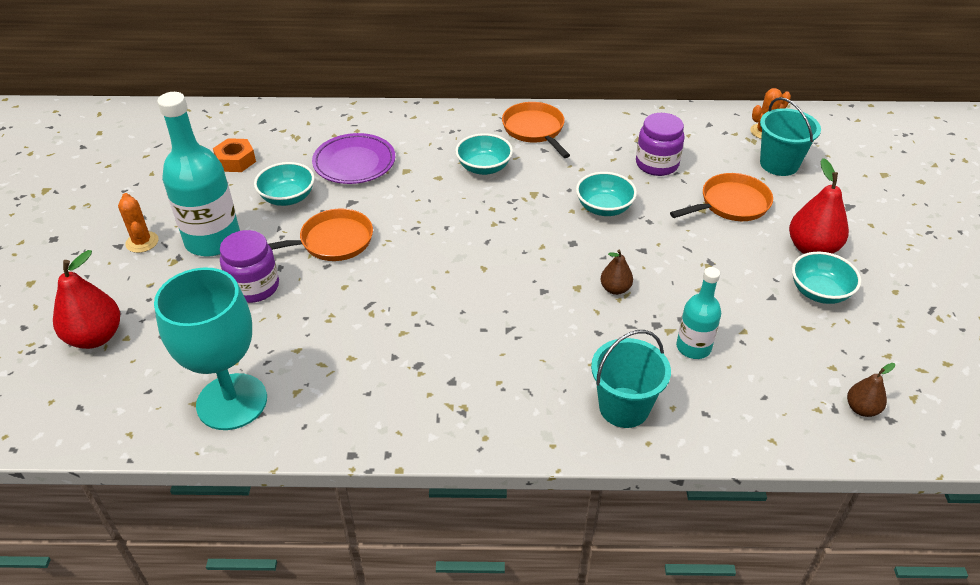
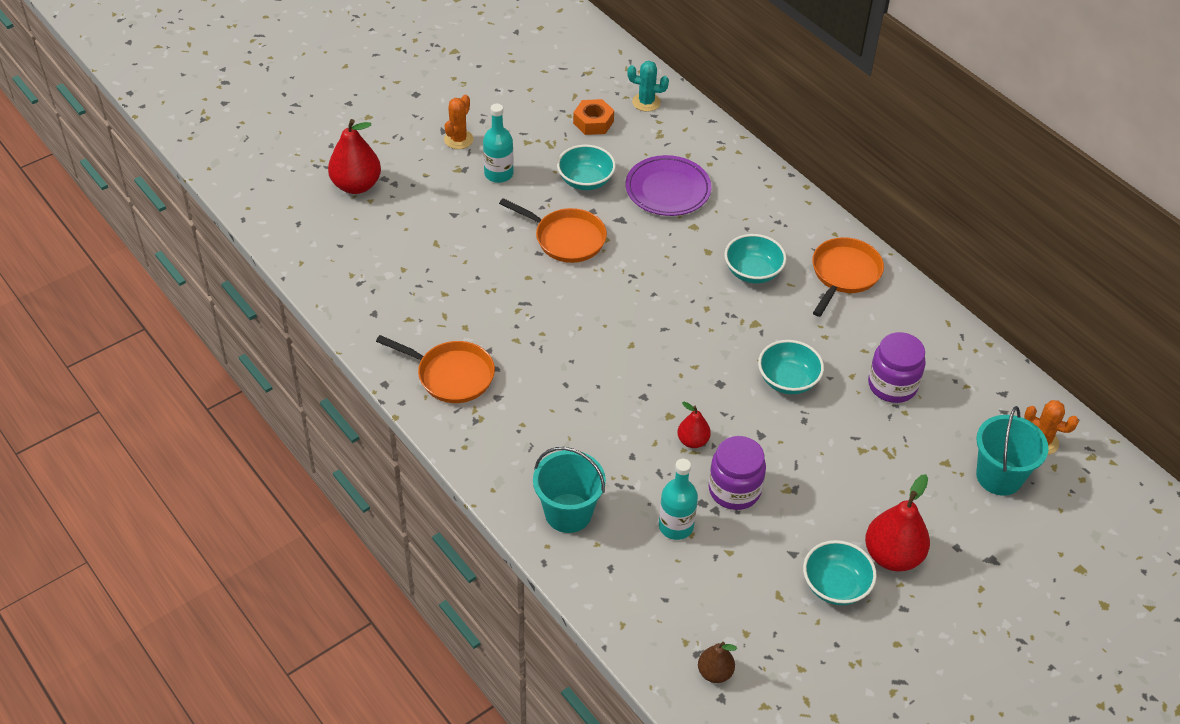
camera: 50 degrees right, 5 degrees up
turquoise goblet [154,268,267,430] -> none
turquoise bottle [157,92,240,256] -> turquoise bottle [483,104,513,183], size x0.56
purple jar [220,230,279,303] -> purple jar moved to [709,436,766,510]
brown pear [600,250,633,295] -> red pear [677,402,711,448]
orange pan [670,173,773,221] -> orange pan moved to [376,335,495,403]
none -> turquoise cactus [627,61,669,112]

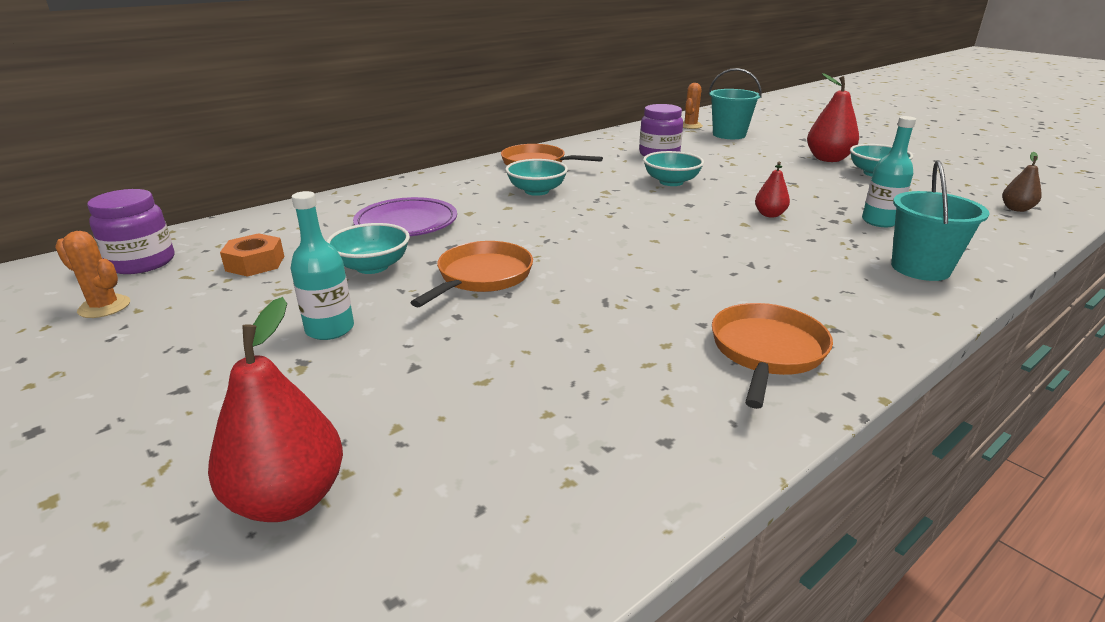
camera: 90 degrees left, 20 degrees down
orange cactus [444,95,474,149] -> orange cactus moved to [55,231,130,318]
turquoise cactus [627,61,669,112] -> none
purple jar [709,436,766,510] -> purple jar moved to [87,189,174,274]

